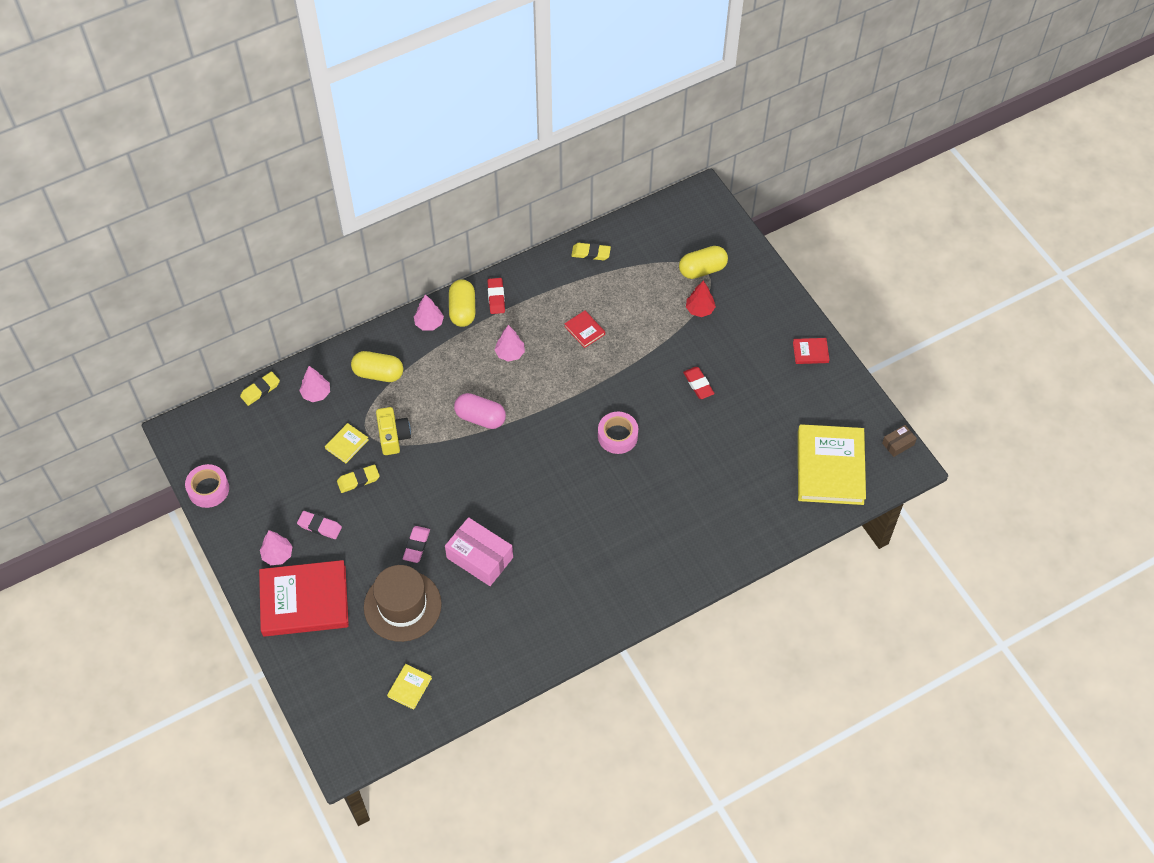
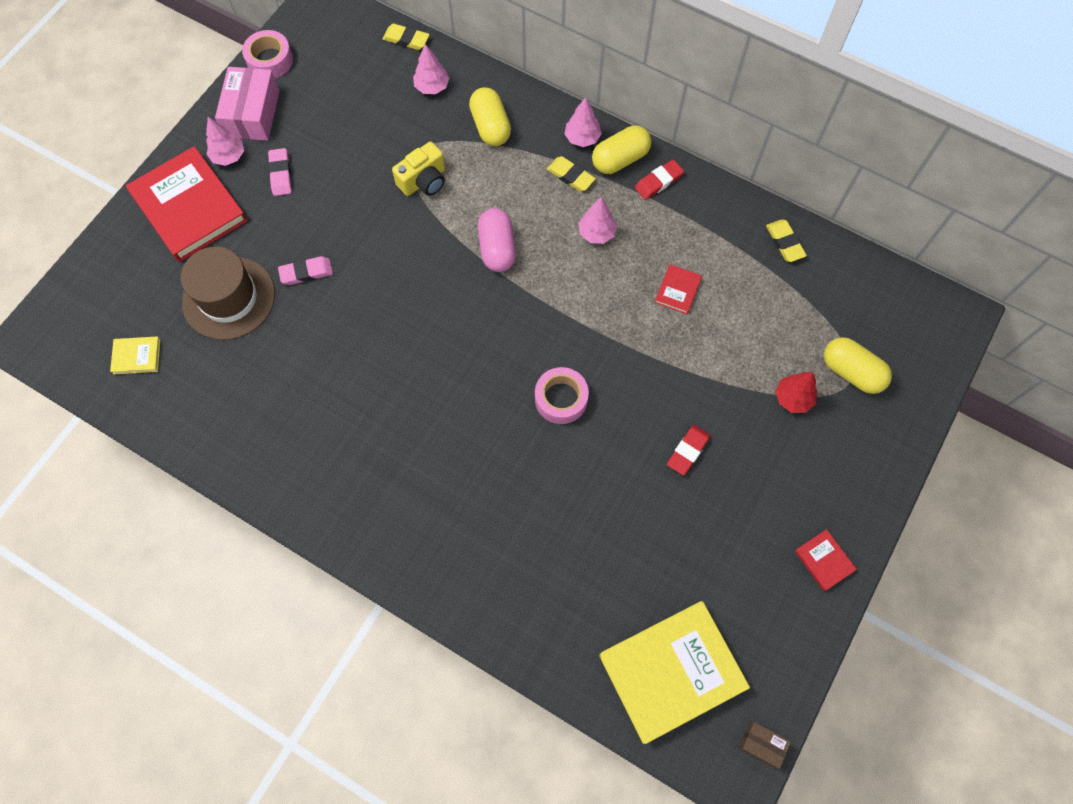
camera: 60 degrees right, 10 degrees up
yellow book [325,423,368,463] -> none
yellow eraser [337,464,380,493] -> yellow eraser moved to [547,156,596,192]
pink box [445,517,513,586] -> pink box moved to [215,67,280,141]

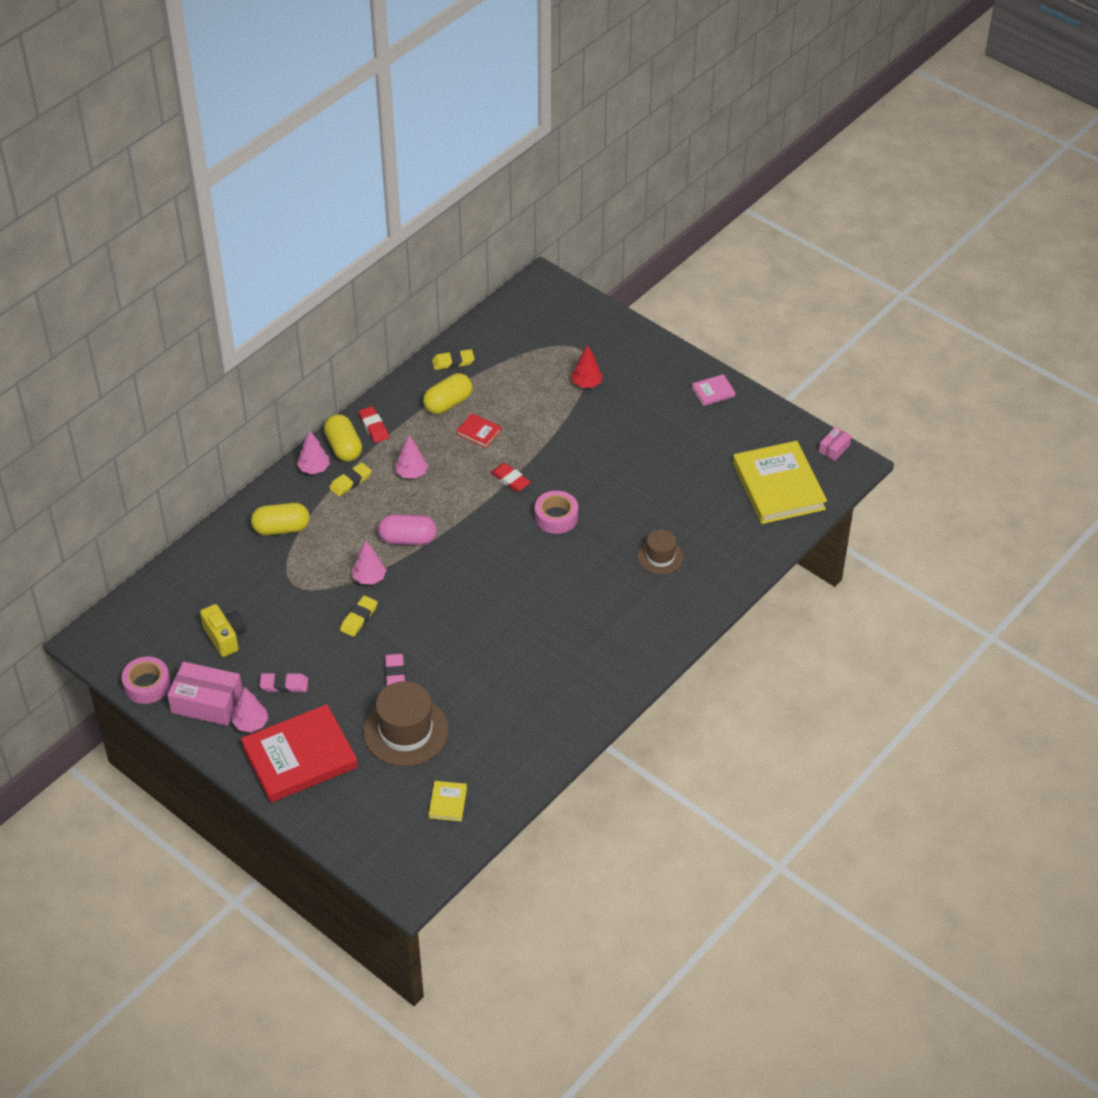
camera: 80 degrees left, 20 degrees down
yellow eraser [382,24,430,50] -> yellow eraser moved to [340,596,378,637]
yellow camera [392,142,445,196] -> yellow camera moved to [200,604,246,657]
pink tree [413,44,449,94] -> pink tree moved to [352,541,386,585]
red eraser [667,425,711,475] -> red eraser moved to [490,463,531,492]
brown box [739,722,791,769] -> pink box [819,427,851,461]
red book [795,529,857,591] -> pink book [692,374,736,406]
yellow capsule [824,337,892,394] -> yellow capsule moved to [423,373,473,414]
none -> brown hat [638,529,684,574]

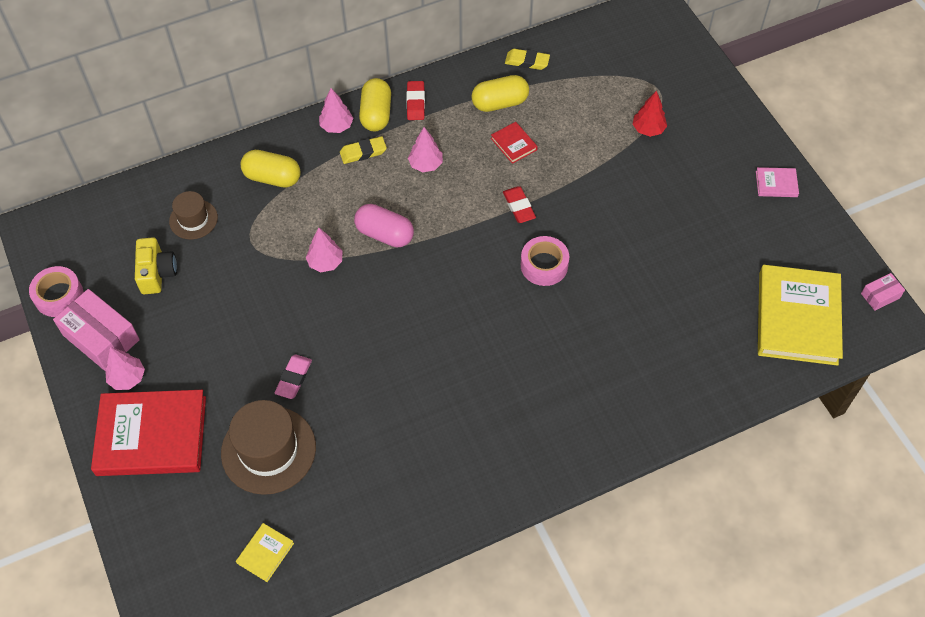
camera: 25 degrees right, 10 degrees up
pink eraser [260,672,308,693] -> none
yellow eraser [340,596,378,637] -> none
brown hat [638,529,684,574] -> brown hat moved to [169,191,218,240]

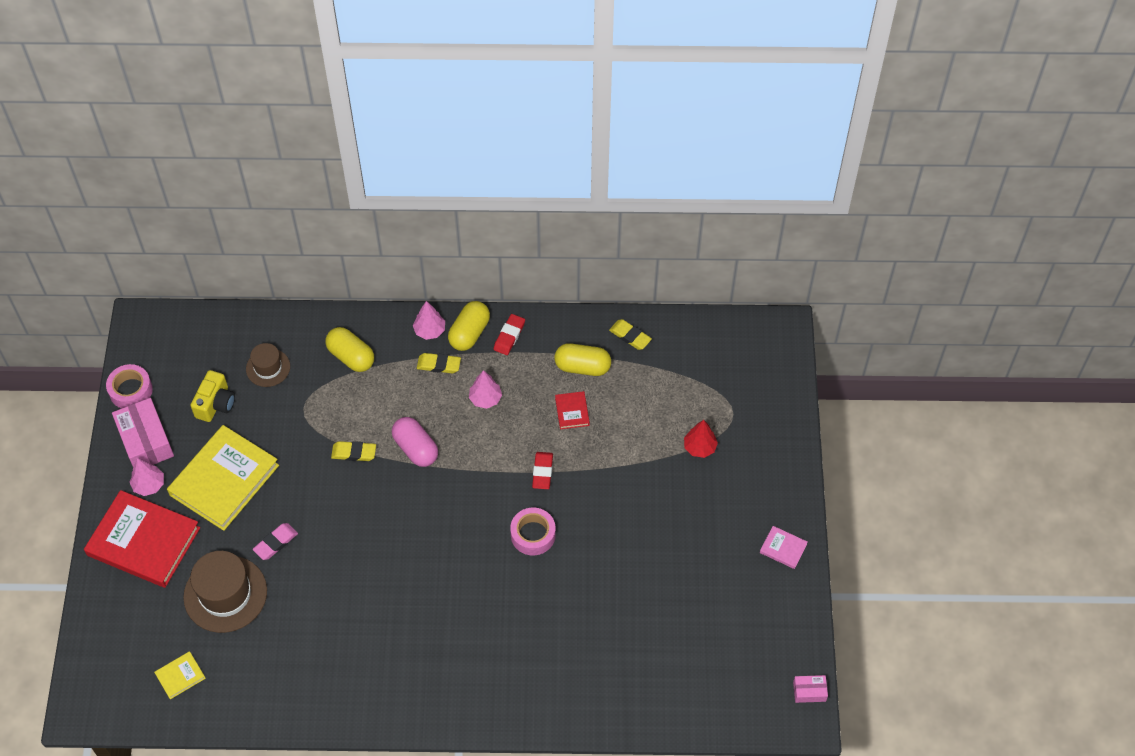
camera: 25 degrees right, 0 degrees up
pink tree [306,228,342,272] -> yellow eraser [331,441,376,461]
yellow book [758,265,843,366] -> yellow book moved to [167,425,279,531]

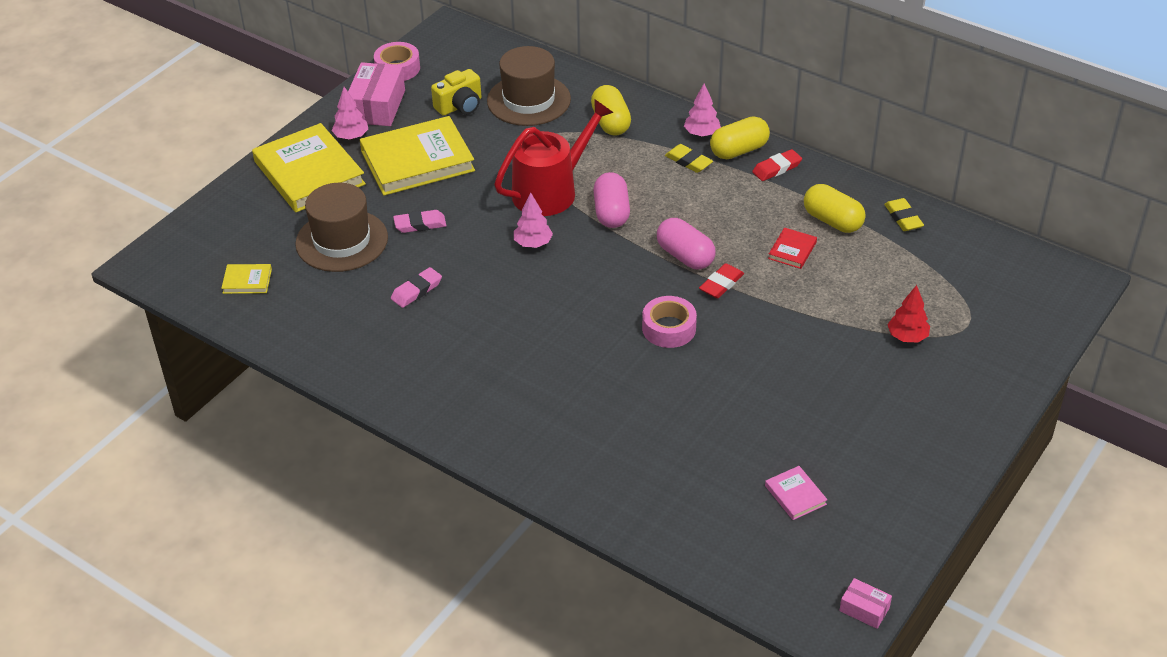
camera: 35 degrees right, 15 degrees down
red book [84,490,200,588] -> yellow book [252,123,366,212]
brown hat [246,343,290,387] -> brown hat [487,46,571,126], size x1.75
yellow eraser [331,441,376,461] -> red watering can [495,99,614,216]
pink tree [469,370,502,409] -> pink tree moved to [514,192,553,248]
pink book [760,526,808,569] -> pink book moved to [765,466,827,520]
none -> pink eraser [391,267,442,308]
none -> pink capsule [657,218,715,269]

